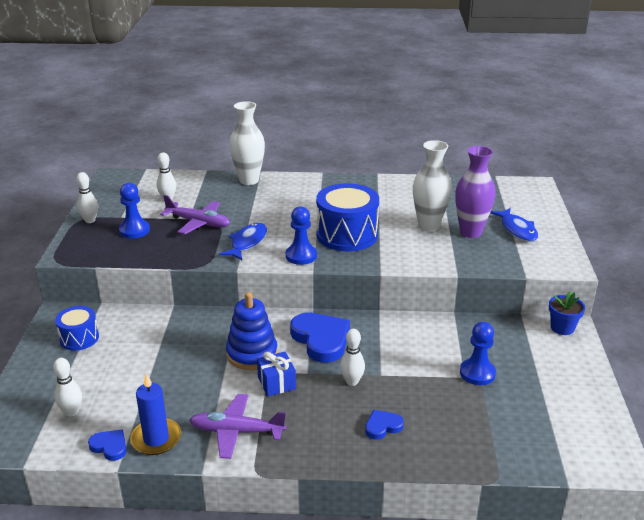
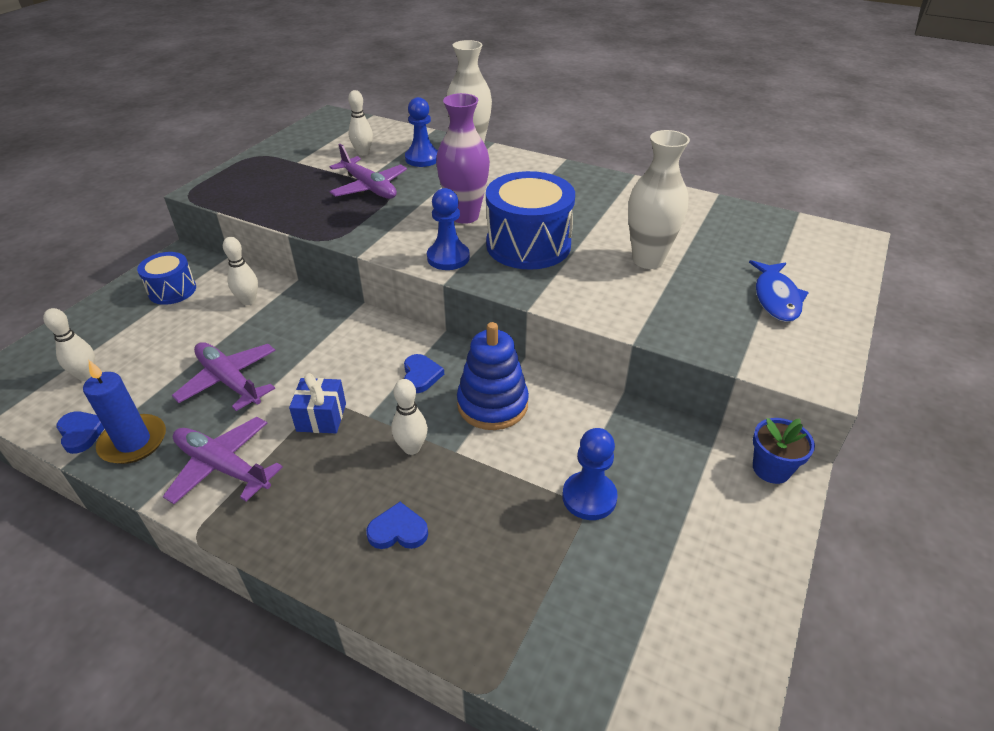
camera: 25 degrees right, 10 degrees up
white bowling pin [76,172,98,223] -> white bowling pin moved to [223,237,258,305]
blue pawn [119,183,150,238] -> blue pawn moved to [405,97,438,167]
blue fish [219,223,267,260] -> none
blue stacking toy [226,292,278,370] -> blue stacking toy moved to [457,322,529,430]
blue heart [290,312,350,363] -> blue heart [404,354,444,393], size x0.51
purple vase [455,146,496,238] -> purple vase moved to [436,93,490,224]
none -> purple plane [172,342,275,411]

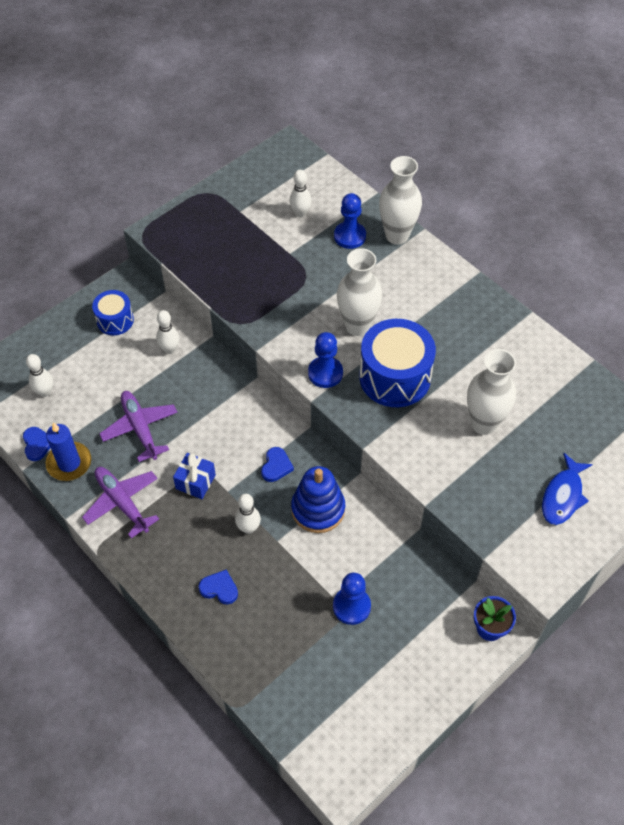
camera: 20 degrees right, 15 degrees up
purple plane [329,144,407,199] -> none
purple vase [436,93,490,224] -> white vase [337,248,382,336]

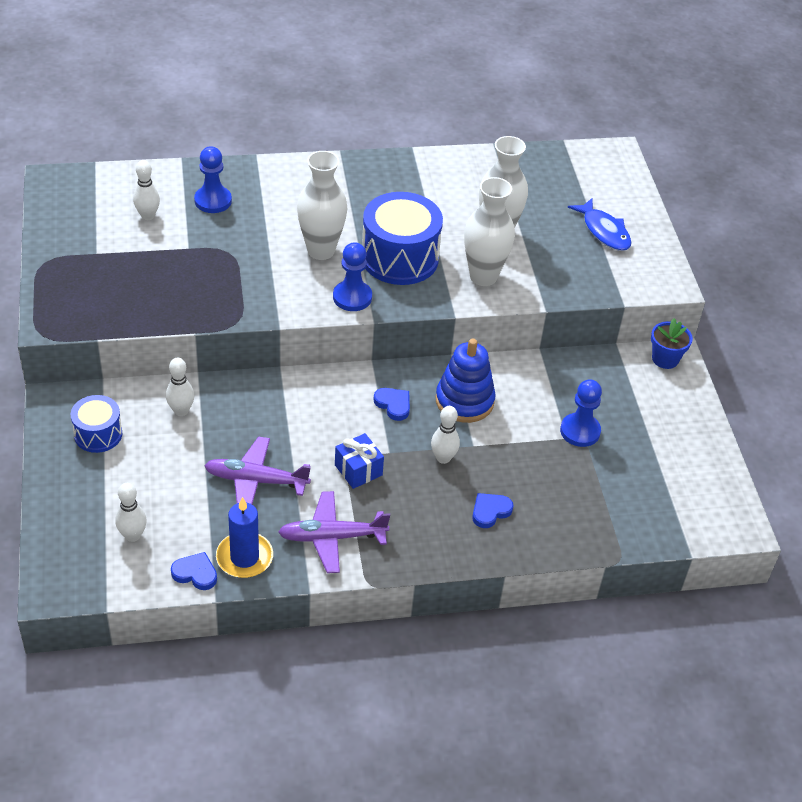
camera: 60 degrees left, 10 degrees down
white vase [379,156,422,245] -> white vase moved to [464,177,515,286]

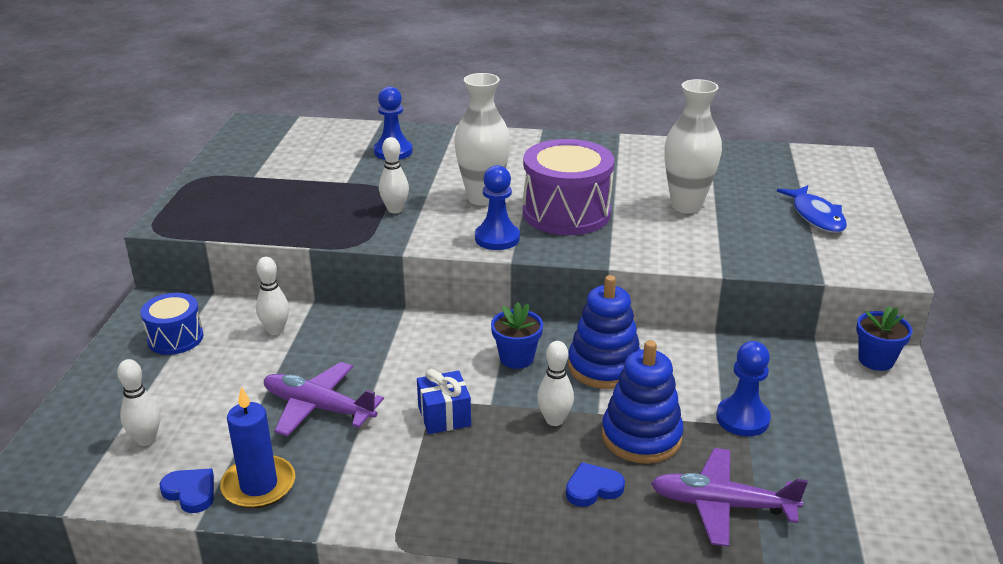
camera: 20 degrees right, 15 degrees down
white bowling pin [133,160,160,220] -> white bowling pin moved to [379,137,409,213]
purple plane [278,491,390,573] -> purple plane moved to [651,448,808,547]
blue drum [362,192,443,285] -> purple drum [523,139,614,235]
blue heart [373,388,410,421] -> blue flower pot [491,302,543,369]
white vase [464,177,515,286] -> none
none -> blue stacking toy [602,340,684,463]

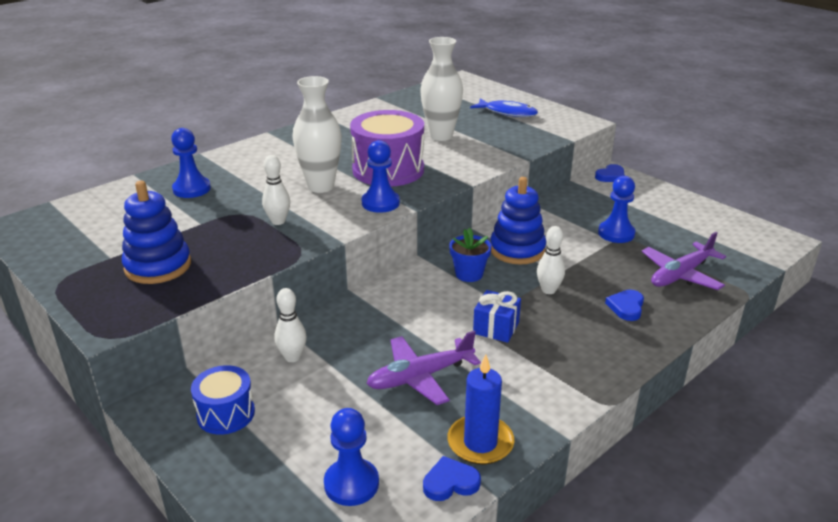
camera: 50 degrees left, 0 degrees up
white bowling pin [117,359,160,446] -> blue pawn [324,408,379,506]
blue stacking toy [602,340,684,463] -> blue stacking toy moved to [122,181,191,284]
blue flower pot [856,306,912,371] -> blue heart [595,164,625,182]

